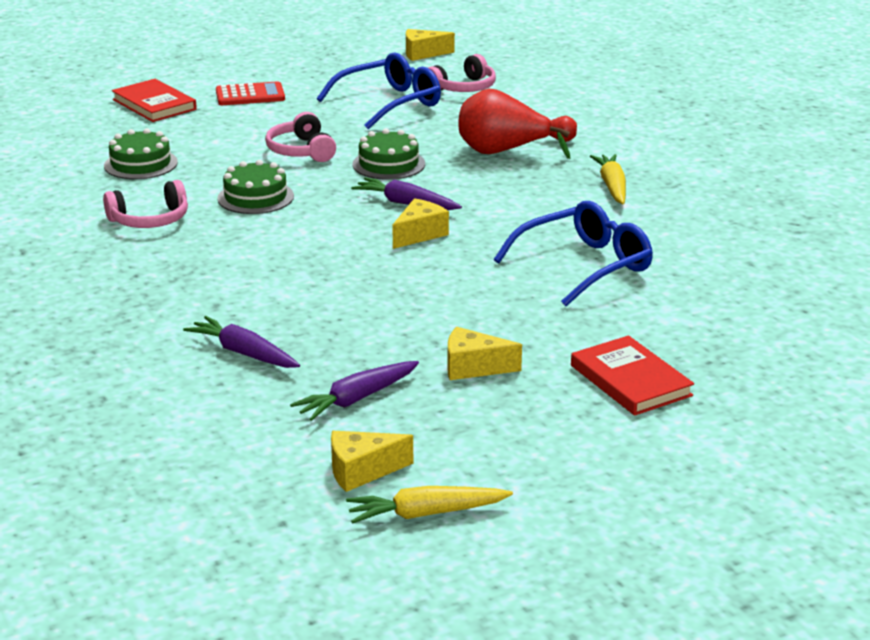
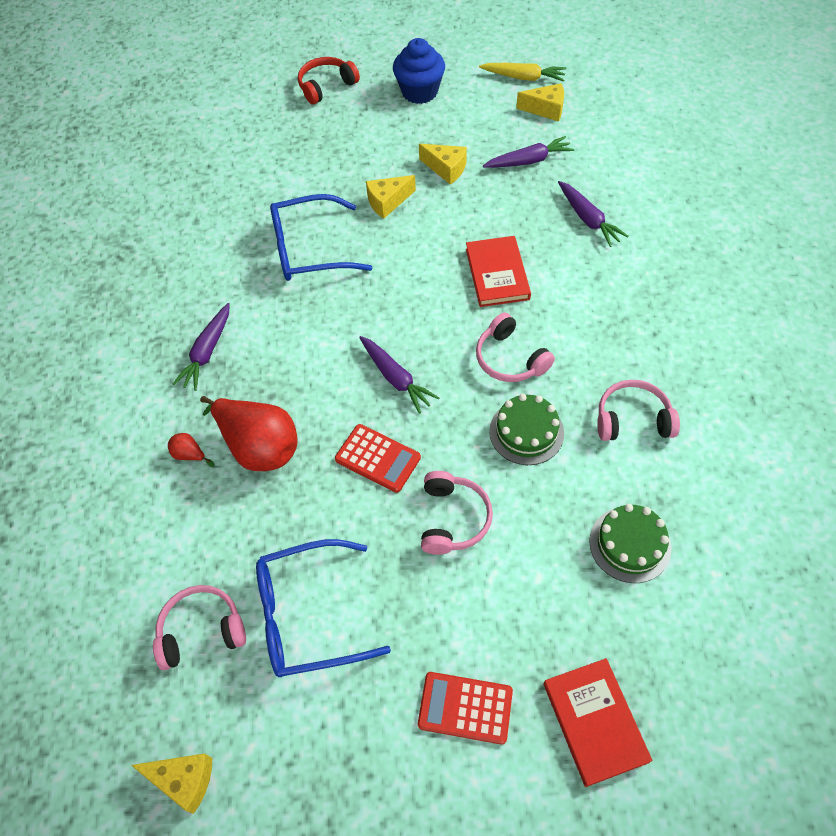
camera: 155 degrees left, 30 degrees up
green cake [353,128,425,180] -> red calculator [335,424,421,493]
yellow cheese [392,198,449,249] -> yellow cheese moved to [366,175,416,219]
red book [571,335,694,416] -> red book moved to [466,236,531,307]
yellow carrot [590,154,626,204] -> purple carrot [172,303,230,391]
none -> red headphones [298,57,360,104]
none -> blue cupcake [393,38,445,104]
none -> pink headphones [476,313,555,382]

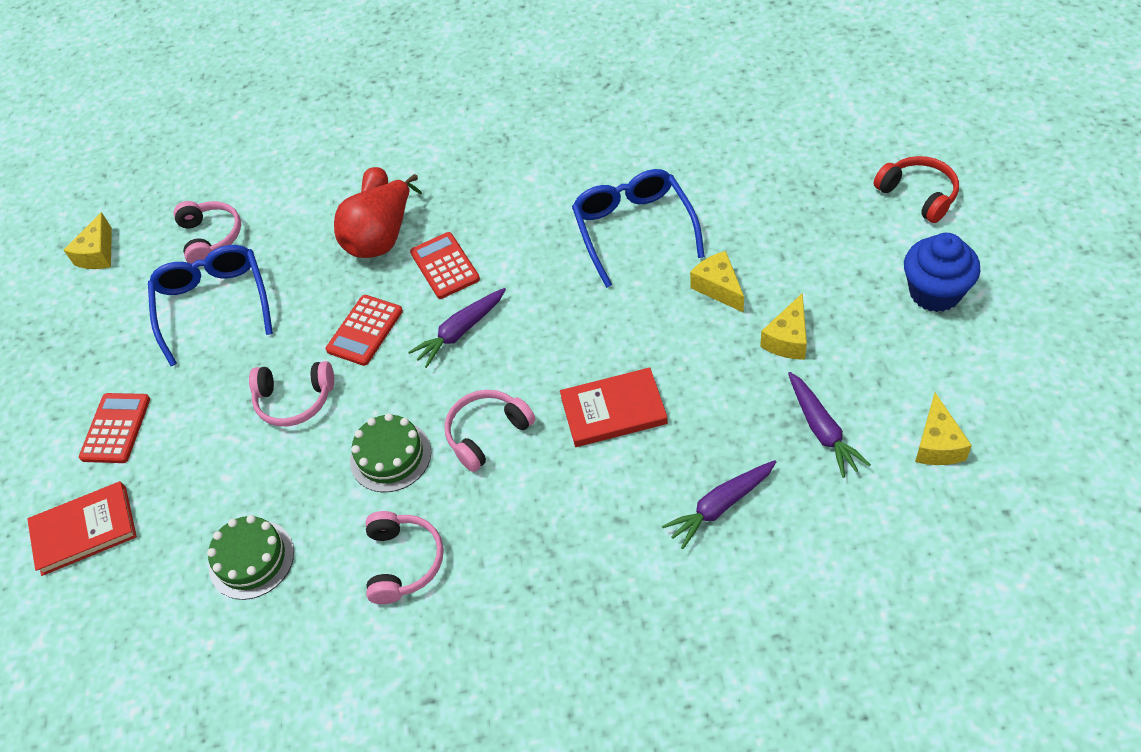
camera: 90 degrees right, 5 degrees down
purple carrot [172,303,230,391] -> none
yellow carrot [479,63,566,82] -> none
none -> red calculator [410,232,480,299]

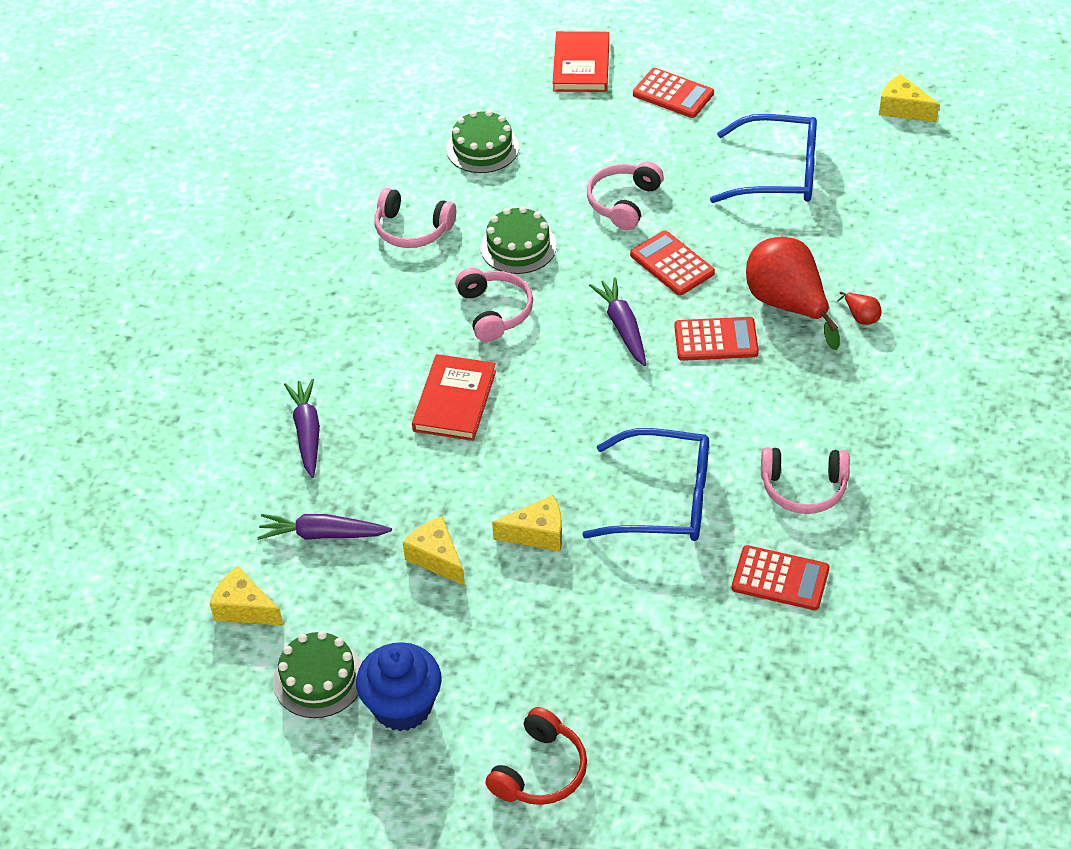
camera: 110 degrees right, 5 degrees down
pink headphones [174,201,241,264] -> pink headphones moved to [761,447,850,514]
red headphones [874,156,959,223] -> red headphones turned 45 degrees counterclockwise [485,707,587,805]
none -> green cake [273,631,362,718]
none -> red calculator [732,545,829,610]

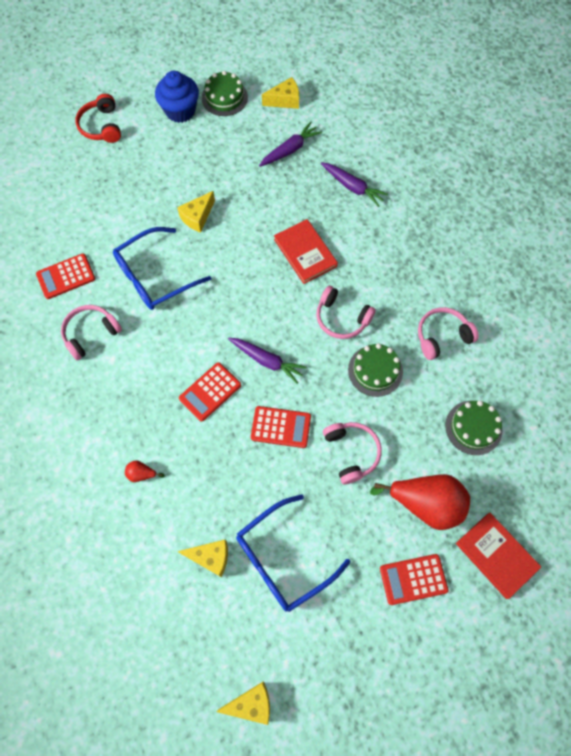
camera: 135 degrees right, 20 degrees up
yellow cheese [403,516,465,586] -> yellow cheese moved to [177,540,228,577]
red pear [746,237,840,350] -> red pear moved to [370,474,470,530]

